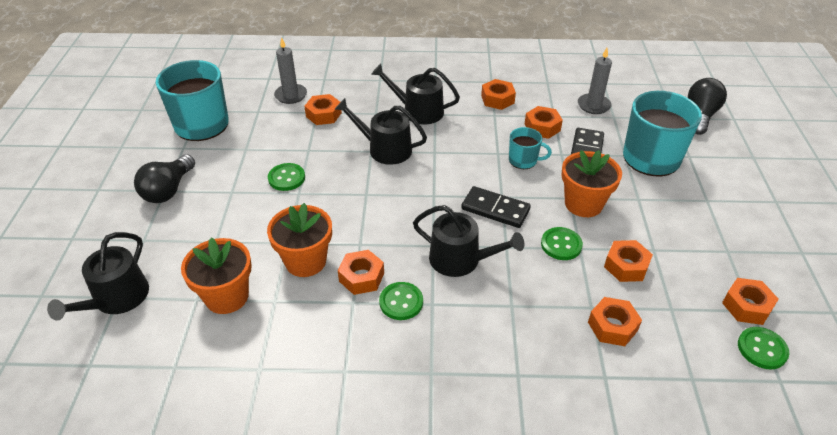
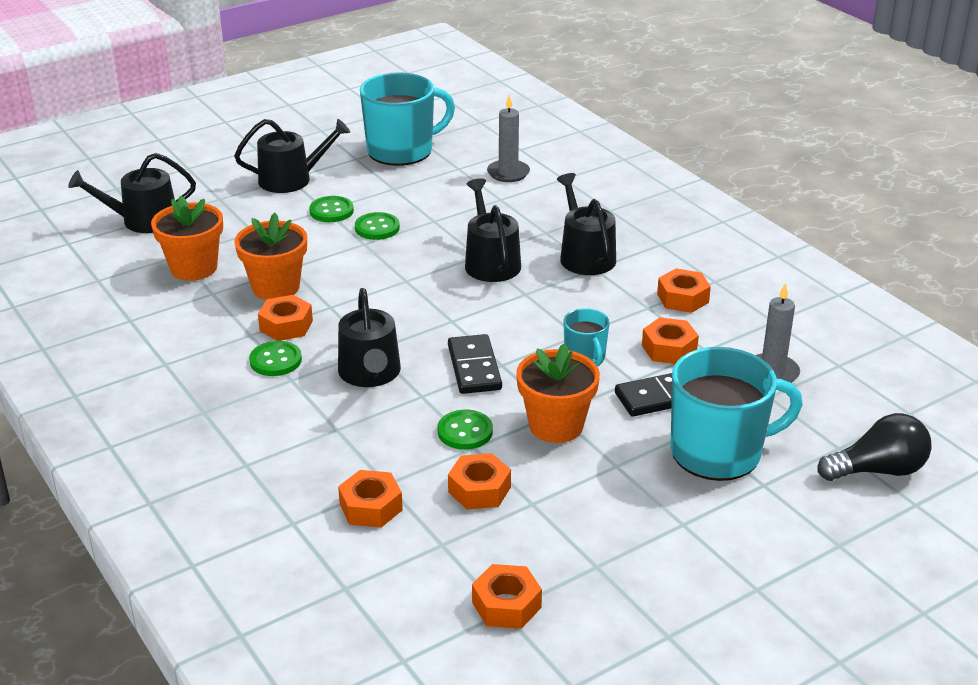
camera: 55 degrees right, 10 degrees down
black light bulb [134,154,195,203] -> black watering can [234,119,350,193]
orange nut [304,94,342,125] -> none
green button [738,327,789,370] -> green button moved to [309,196,354,222]

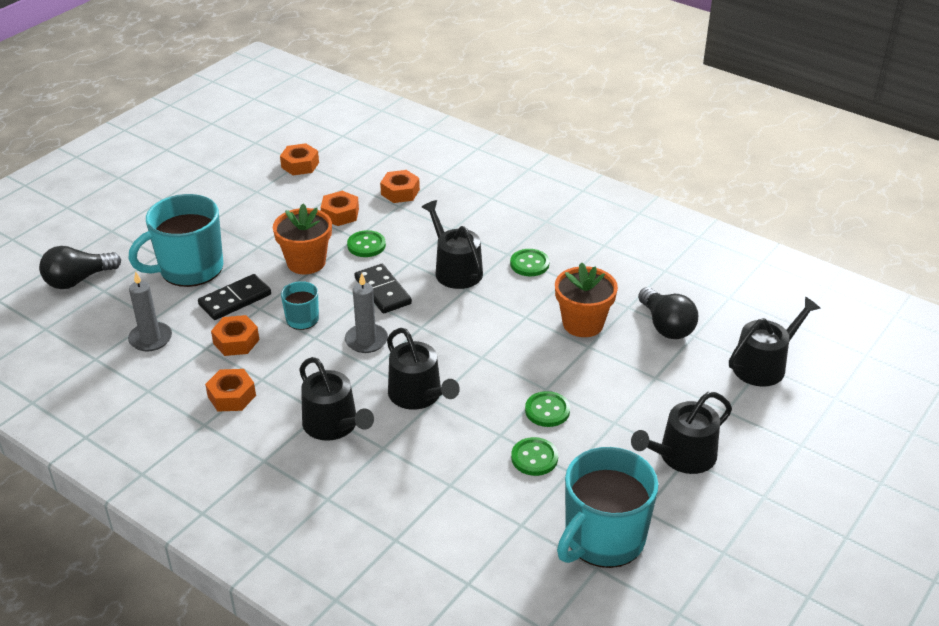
camera: 160 degrees right, 5 degrees up
orange flower pot [151,196,223,281] -> black light bulb [638,287,698,339]
orange nut [258,295,313,341] -> none
green button [309,196,354,222] -> green button moved to [511,437,558,476]
grey candle [487,95,530,182] -> grey candle moved to [345,273,388,353]

